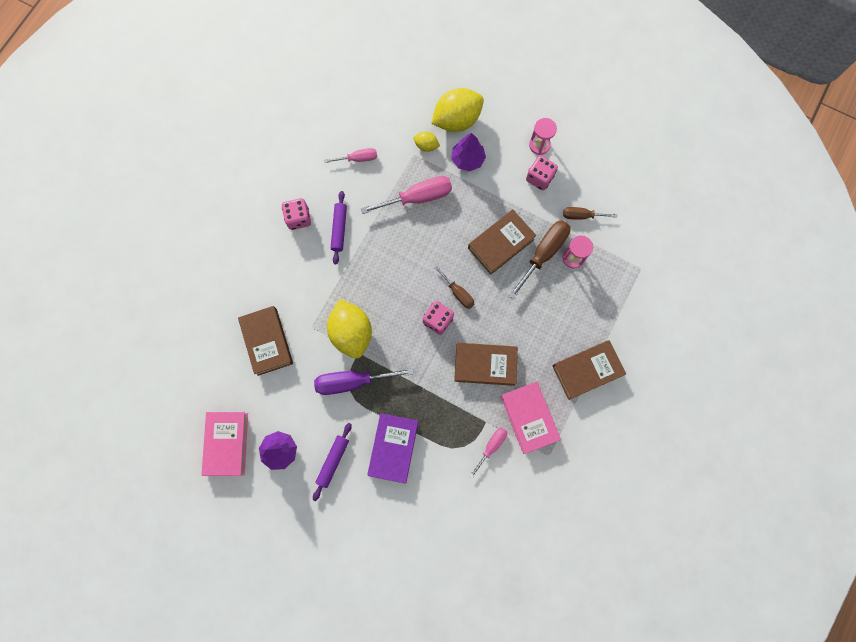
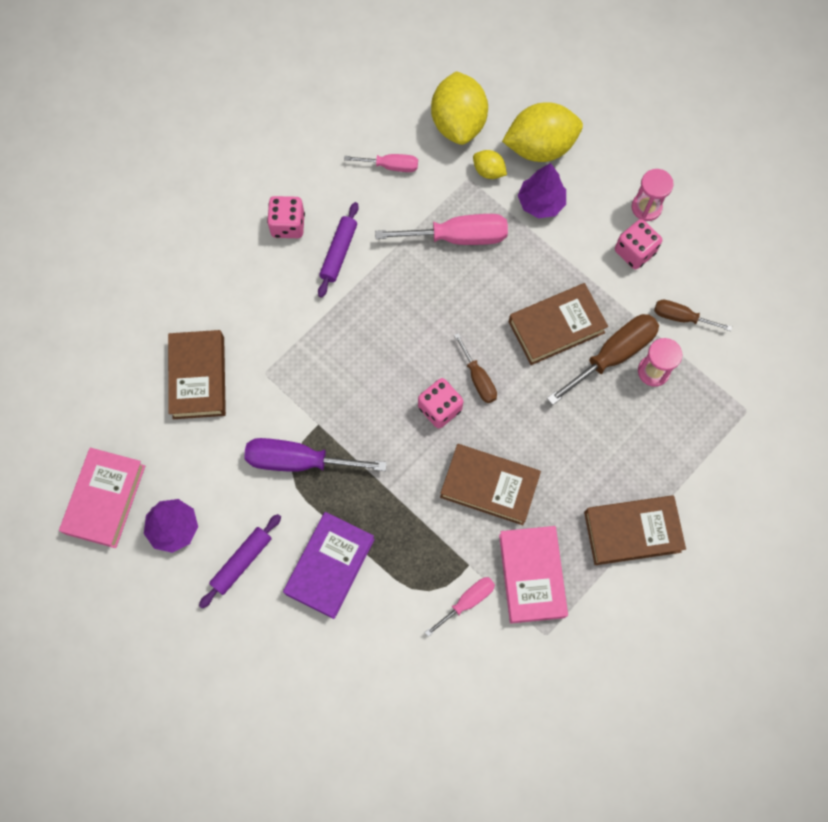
camera: 15 degrees right, 5 degrees down
yellow lemon [327,299,372,359] -> yellow lemon moved to [431,71,488,145]

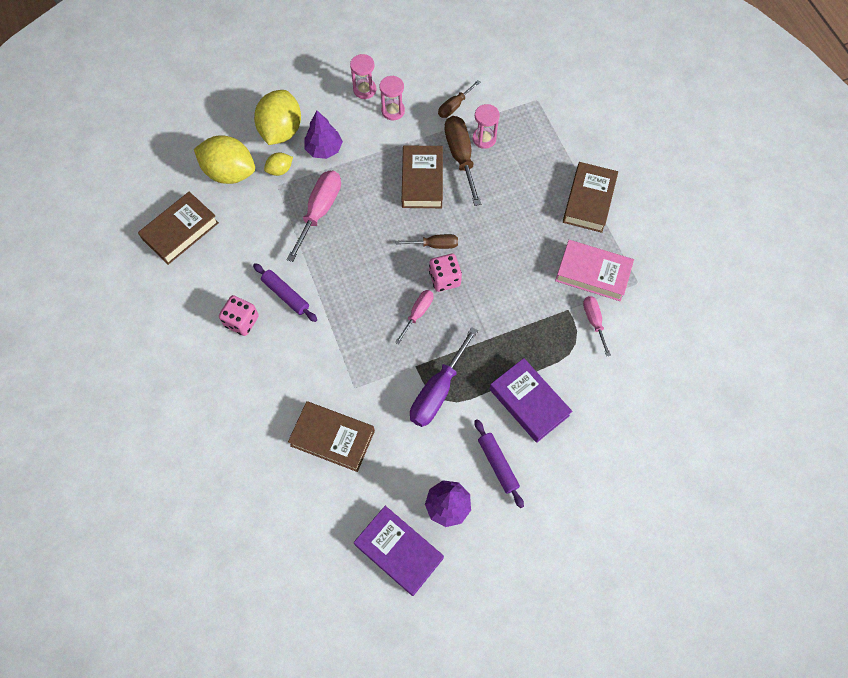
camera: 65 degrees left, 5 degrees down
pink book [59,448,145,548] -> purple book [354,506,444,596]
pink screwdriver [344,154,418,172] -> pink screwdriver moved to [395,290,433,344]
brown book [440,444,541,525] -> brown book moved to [138,192,219,265]
pink dice [615,219,662,269] -> pink hourglass [380,76,405,120]

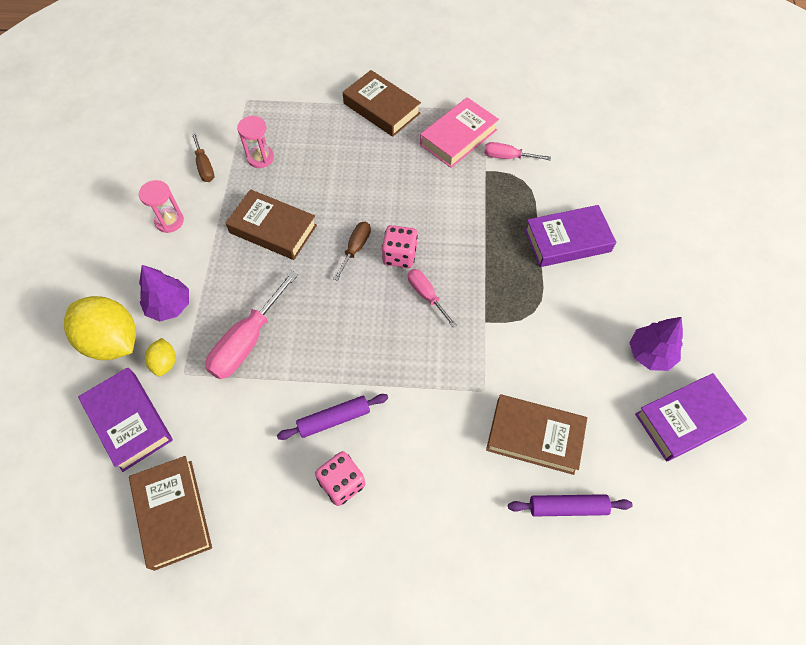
camera: 65 degrees left, 5 degrees down
yellow lemon [194,135,255,184] -> purple book [78,368,173,472]
pink screwdriver [286,171,341,262] -> pink screwdriver turned 105 degrees counterclockwise [205,271,298,379]
brown book [288,401,375,472] -> brown book turned 60 degrees clockwise [486,394,587,475]
pink hourglass [350,54,376,99] -> none
purple screwdriver [410,327,478,427] -> none
brown screwdriver [445,116,481,206] -> none
purple rolling pin [474,419,524,508] -> purple rolling pin moved to [508,494,633,517]

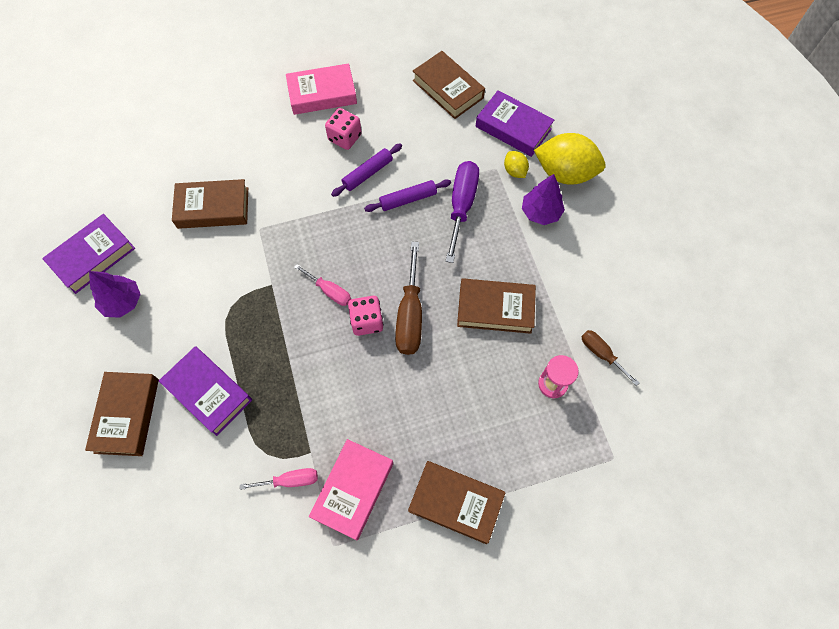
camera: 160 degrees right, 5 degrees up
pink hourglass [139,180,184,233] -> none
pink screwdriver [205,271,298,379] -> purple screwdriver [446,161,479,263]
brown screwdriver [333,222,371,281] -> brown screwdriver [395,242,422,355], size x1.73
purple rolling pin [508,494,633,517] -> purple rolling pin moved to [364,179,451,212]
purple book [525,205,616,267] -> purple book turned 75 degrees clockwise [159,346,252,436]
none -> brown book [85,372,159,456]
none -> pink book [286,63,357,115]

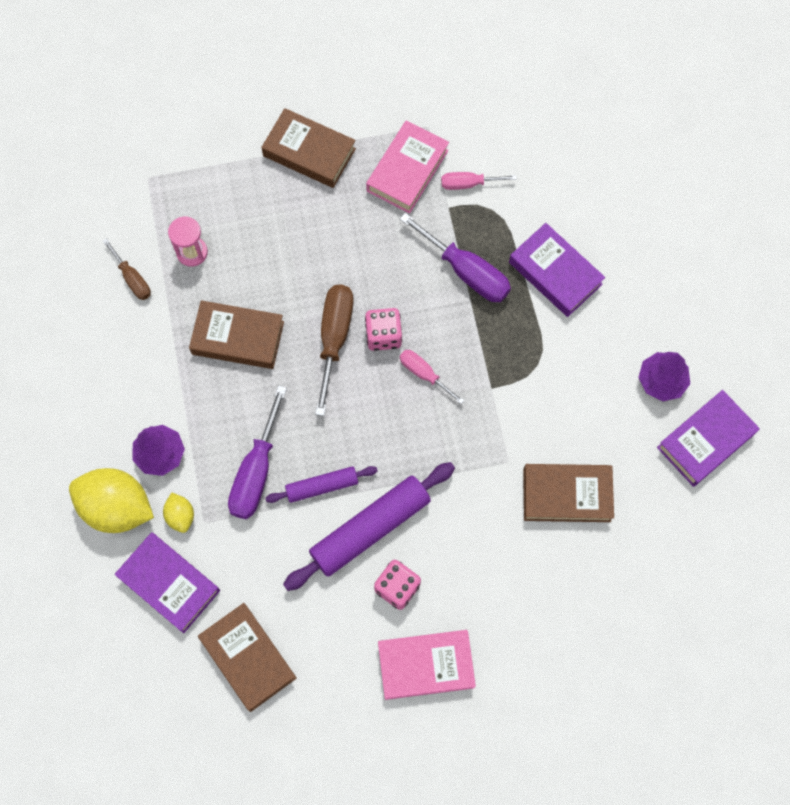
camera: 175 degrees left, 5 degrees up
brown book [85,372,159,456] -> none
purple rolling pin [331,143,402,197] -> purple rolling pin [283,462,455,591], size x1.78
none -> purple screwdriver [400,213,511,302]

